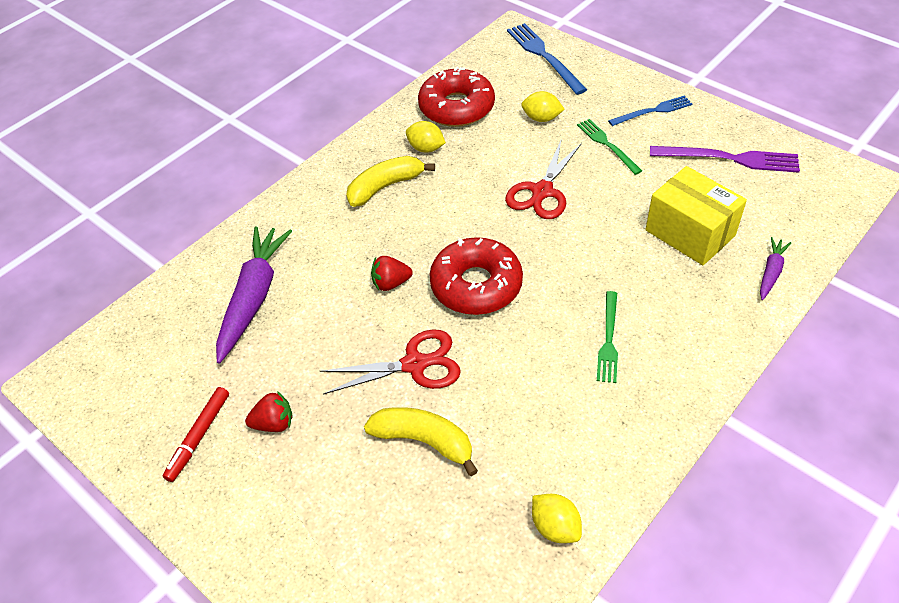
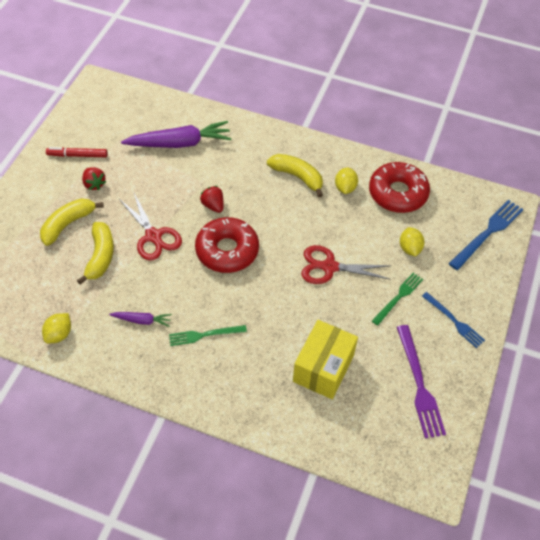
camera: 65 degrees right, 5 degrees up
purple carrot [760,237,791,300] -> purple carrot moved to [109,312,172,327]
none -> yellow banana [40,199,104,246]

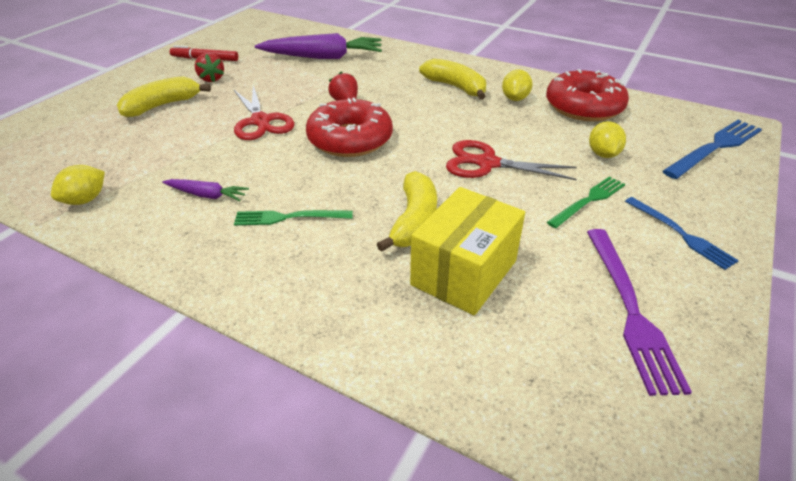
camera: 10 degrees right, 15 degrees down
yellow banana [77,222,114,285] -> yellow banana moved to [377,171,437,252]

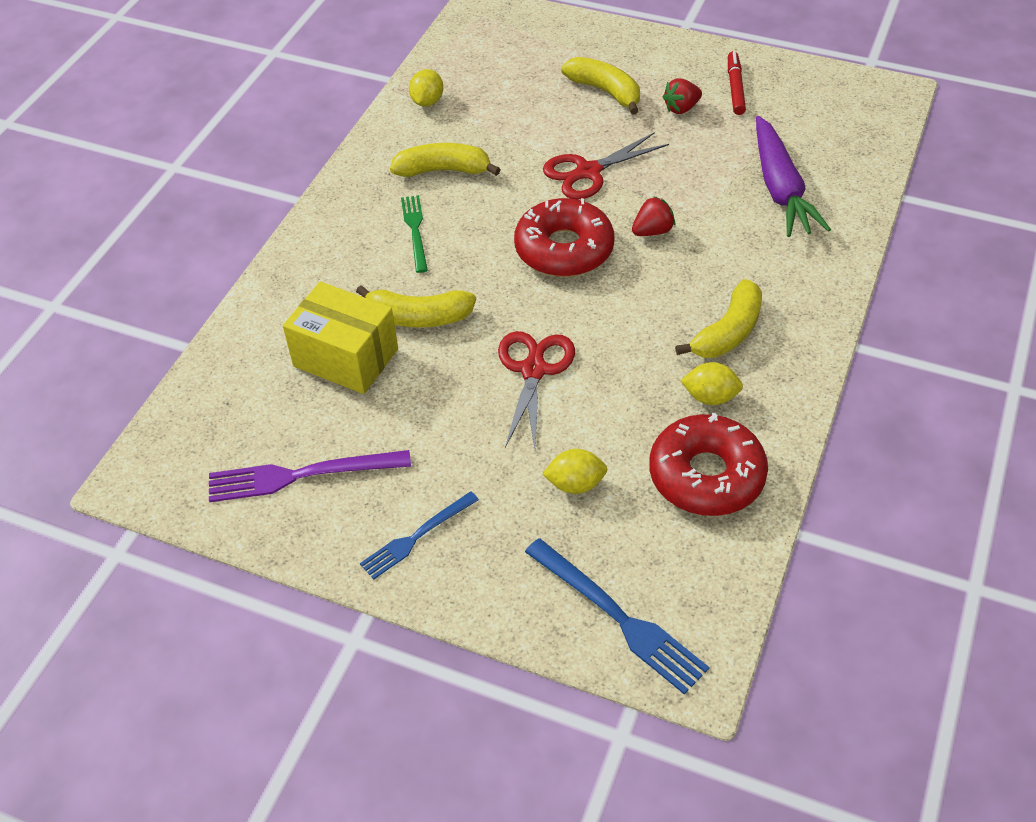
camera: 85 degrees right, 10 degrees up
yellow lemon [51,165,105,205] -> yellow lemon turned 75 degrees clockwise [409,69,443,107]
purple carrot [162,179,249,201] -> yellow banana [390,143,501,177]
green fork [547,176,625,228] -> none

